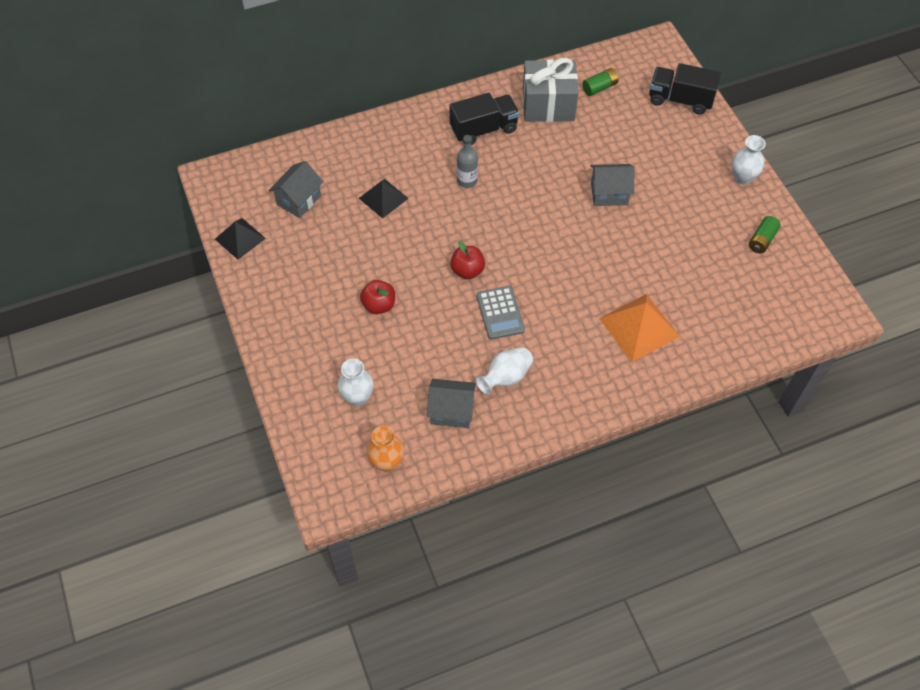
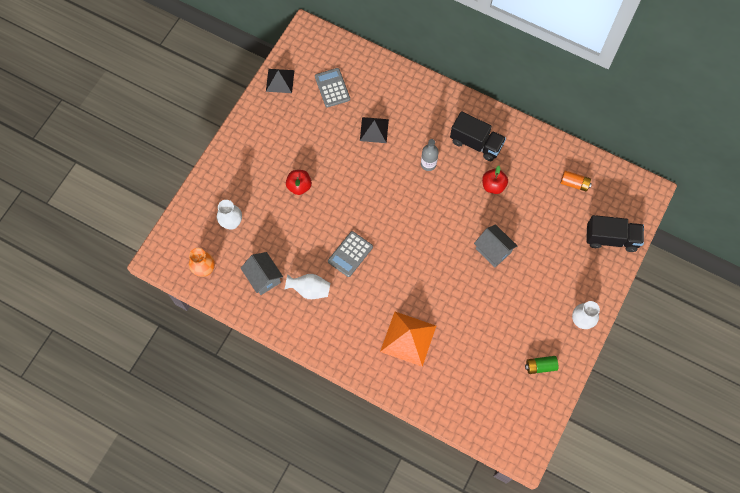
camera: 50 degrees right, 10 degrees up
grey house [269,161,323,218] -> grey calculator [315,68,350,108]
red apple [450,241,485,279] -> red apple moved to [482,166,508,194]
grey gift [523,58,578,122] -> none
green battery [582,68,619,96] -> orange battery [561,171,592,192]
black truck [649,63,721,115] -> black truck turned 120 degrees clockwise [586,215,644,252]

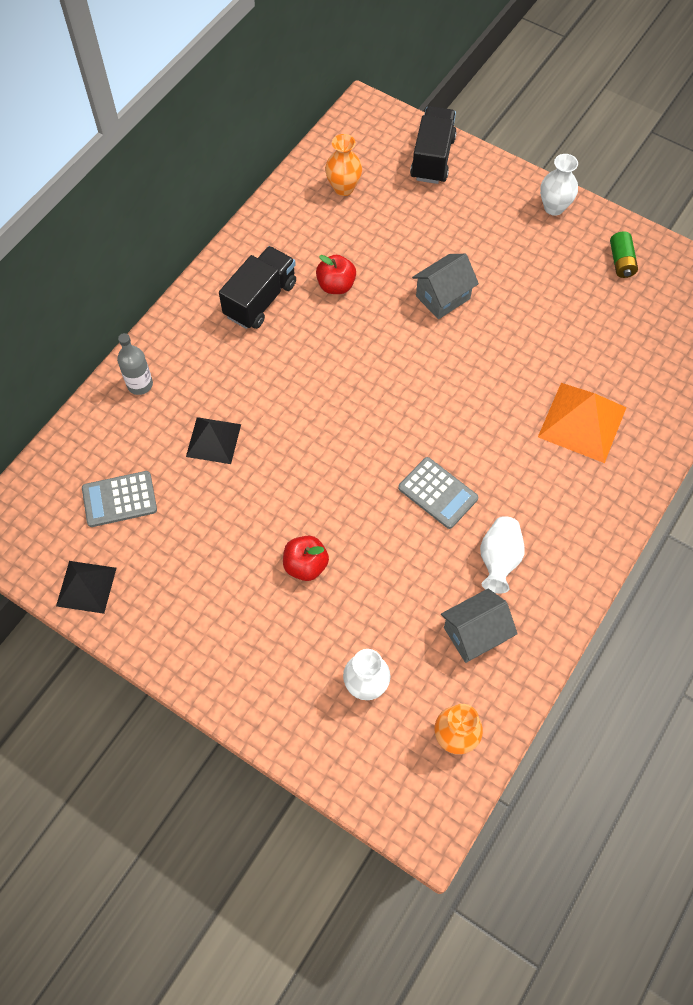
camera: 85 degrees left, 5 degrees down
grey bottle [421,139,439,171] -> grey bottle moved to [117,333,153,395]
orange battery [561,171,592,192] -> orange vase [325,134,362,196]

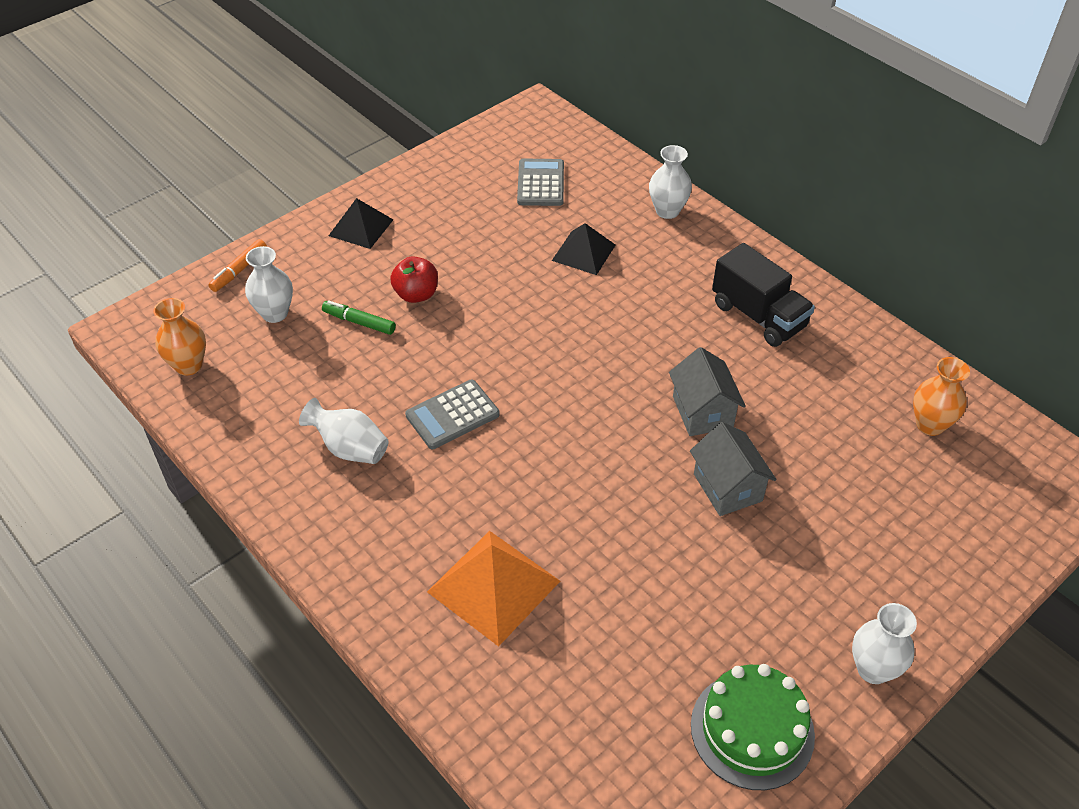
camera: 105 degrees right, 15 degrees down
black pyramid [56,561,116,614] -> black pyramid moved to [329,198,393,249]
grey bottle [117,333,153,395] -> white vase [649,145,692,219]
red apple [316,255,356,294] -> none
black truck [410,106,457,184] -> none
grey house [441,589,518,663] -> grey house moved to [669,347,746,436]
green battery [610,231,638,278] -> green cake [691,664,815,790]
none -> orange marker [208,239,267,292]
none -> green marker [322,300,396,335]

